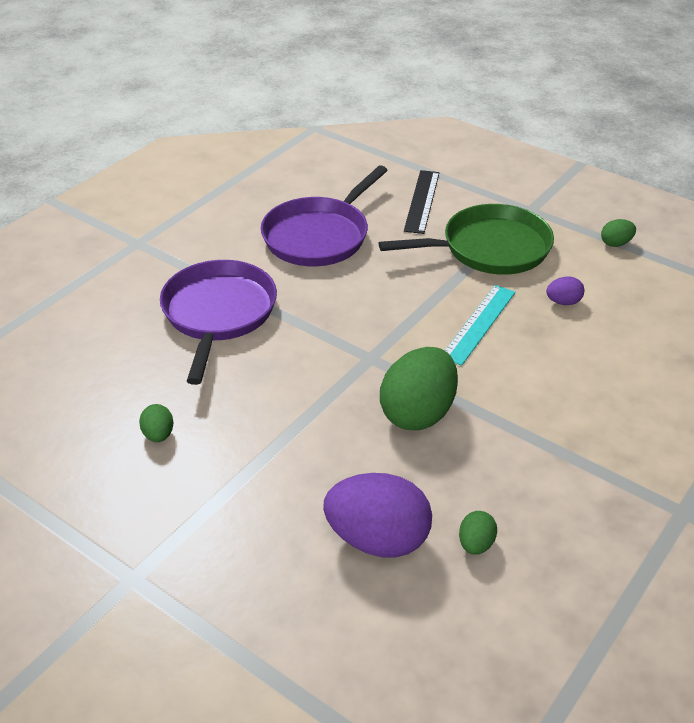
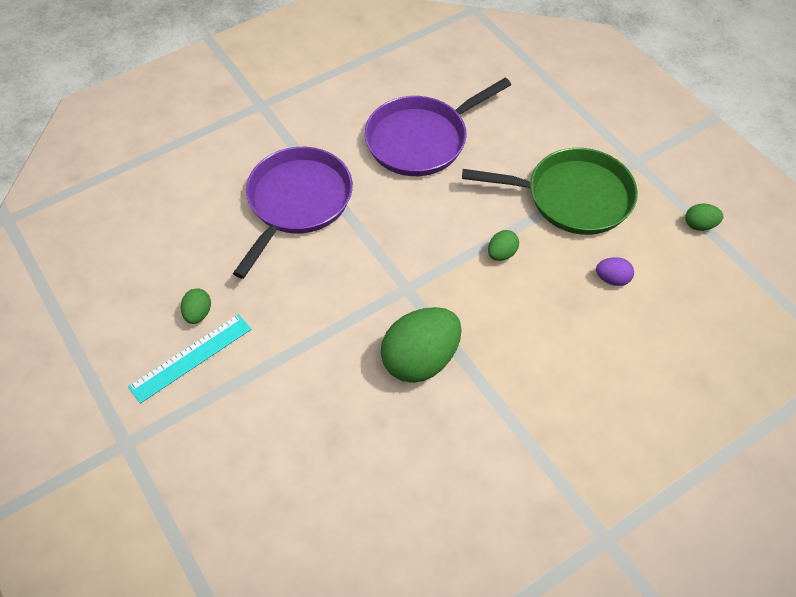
camera: 20 degrees right, 15 degrees up
purple egg [323,473,432,558] -> none
black ruler [404,170,439,234] -> none
turquoise ruler [445,285,515,366] -> turquoise ruler moved to [128,314,251,404]
green egg [459,511,497,555] -> green egg moved to [488,230,519,261]

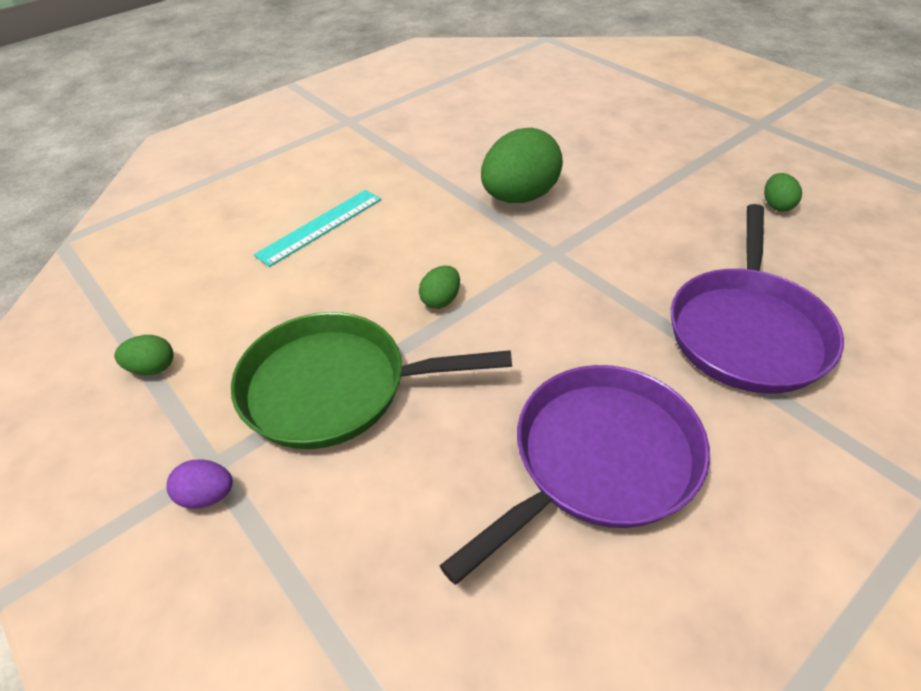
camera: 175 degrees right, 10 degrees down
turquoise ruler [128,314,251,404] -> turquoise ruler moved to [254,190,381,267]
purple egg [596,257,634,286] -> purple egg moved to [166,459,233,509]

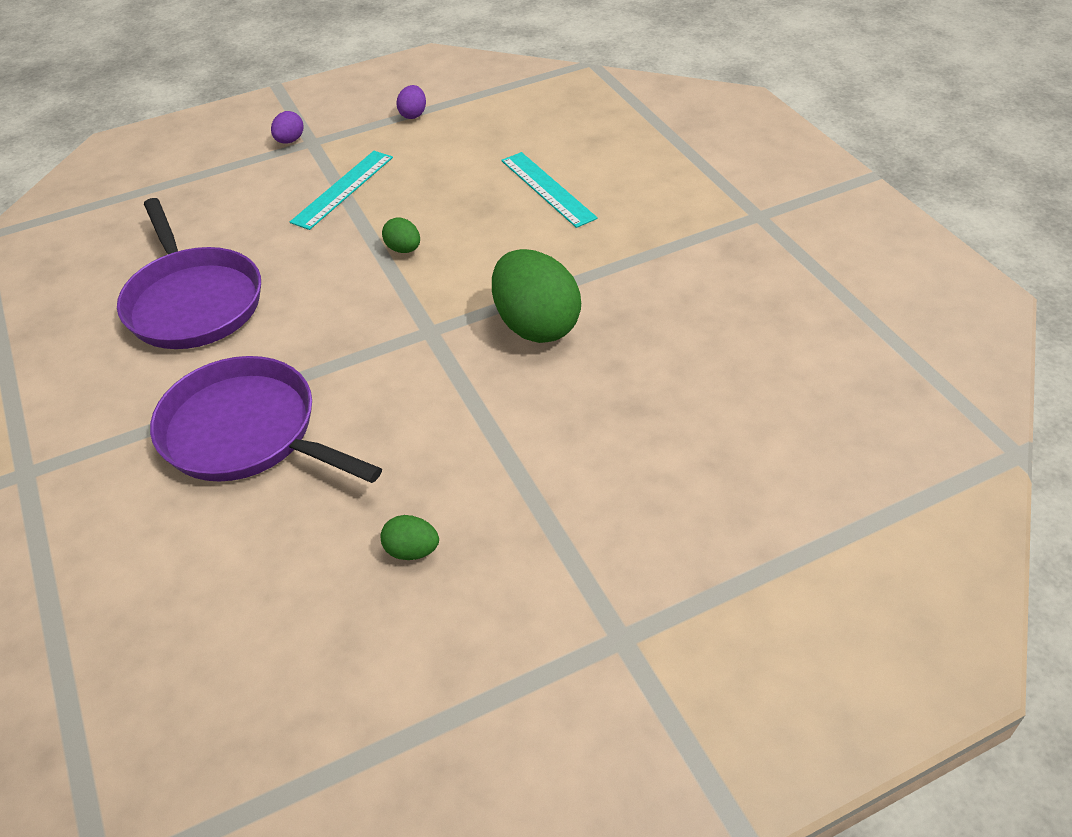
camera: 105 degrees right, 0 degrees up
green egg [114,335,174,375] -> purple egg [397,85,426,119]
green pan [231,312,512,449] -> turquoise ruler [290,151,393,230]

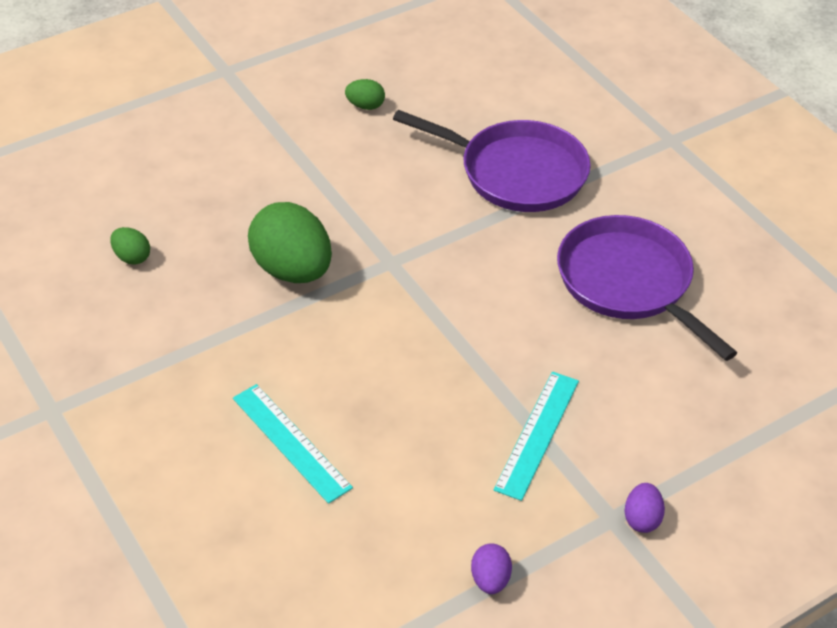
camera: 170 degrees right, 0 degrees up
green egg [382,217,420,253] -> green egg moved to [110,227,150,265]

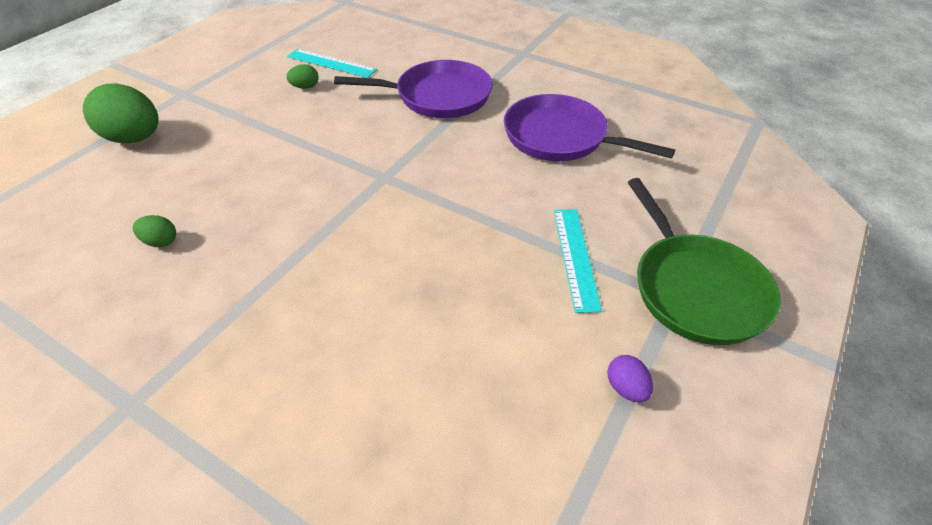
camera: 25 degrees left, 0 degrees up
turquoise ruler [233,384,353,504] -> turquoise ruler moved to [287,49,377,78]
green egg [248,202,332,283] -> green egg moved to [83,83,159,144]
purple egg [624,483,665,533] -> green pan [628,178,781,345]

